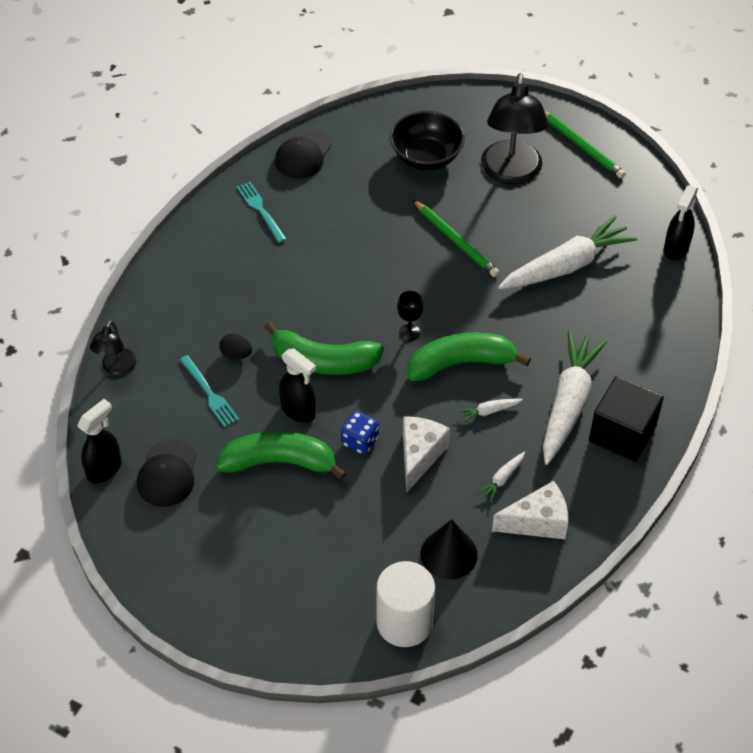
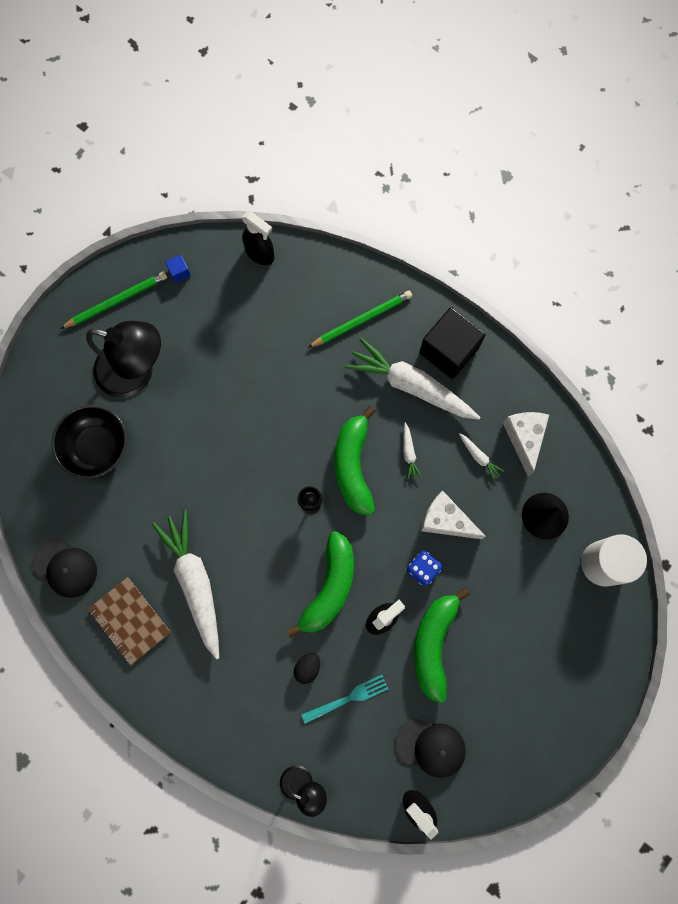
camera: 80 degrees left, 25 degrees up
turquoise fork [237,182,286,243] -> brown notebook [88,577,171,665]
green pencil [413,200,499,277] -> green pencil moved to [308,291,412,348]
white carrot [498,215,638,289] -> white carrot moved to [152,510,219,660]
none -> blue cube [165,255,191,283]

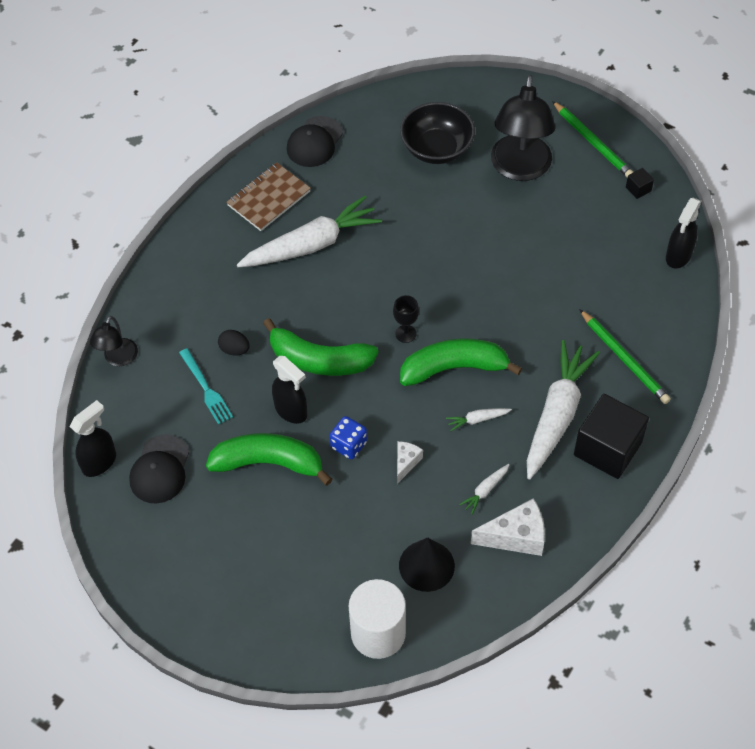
camera: 85 degrees right, 20 degrees down
blue cube [165,255,191,283] -> black cube [626,168,654,199]
white cheese [421,490,486,539] -> white cheese [397,441,423,484], size x0.57

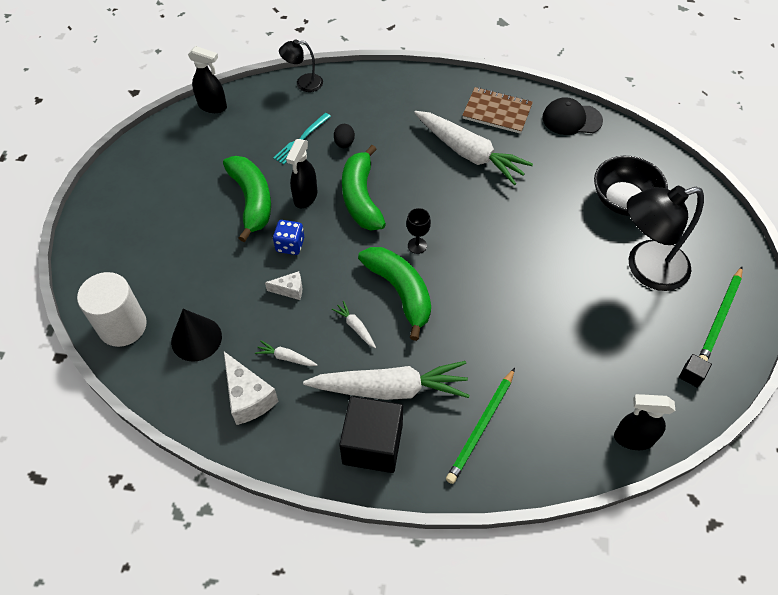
camera: 65 degrees right, 0 degrees up
black cap [129,435,189,504] -> none

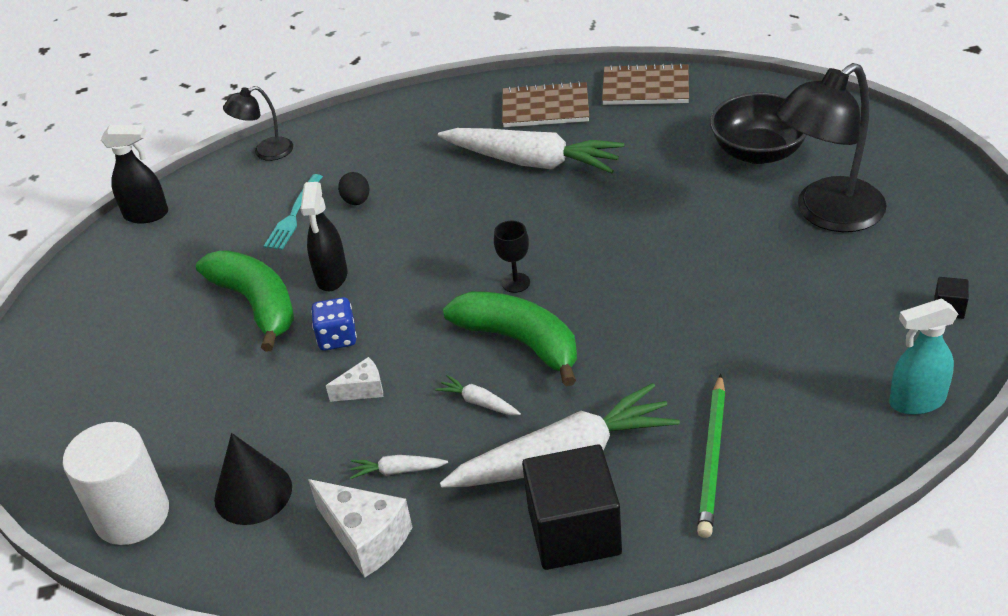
camera: 15 degrees left, 15 degrees down
green banana [342,145,386,231] -> none
black cap [542,97,603,135] -> brown notebook [602,63,689,105]
black spray bottle [614,394,675,450] -> turquoise spray bottle [889,299,958,415]
green pencil [699,267,743,361] -> none

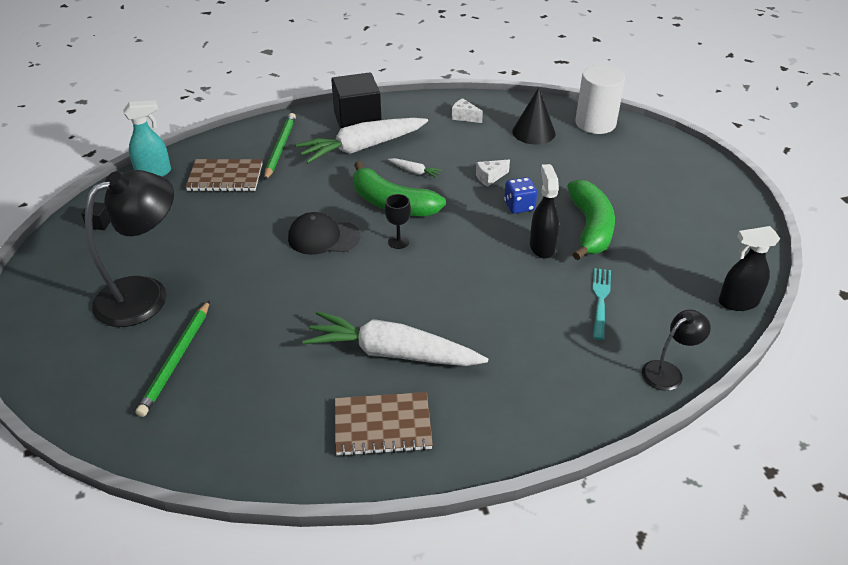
camera: 170 degrees right, 0 degrees up
green banana [196,250,294,351] -> green banana turned 135 degrees counterclockwise [567,179,615,260]
white cheese [308,479,412,578] -> white cheese [452,98,483,123], size x0.57
black egg [338,172,369,205] -> none
white carrot [350,455,448,479] -> none
brown notebook [602,63,689,105] -> brown notebook moved to [185,159,262,192]
black bowl [710,92,807,164] -> green pencil [136,300,210,417]
none -> black cap [288,212,360,255]

